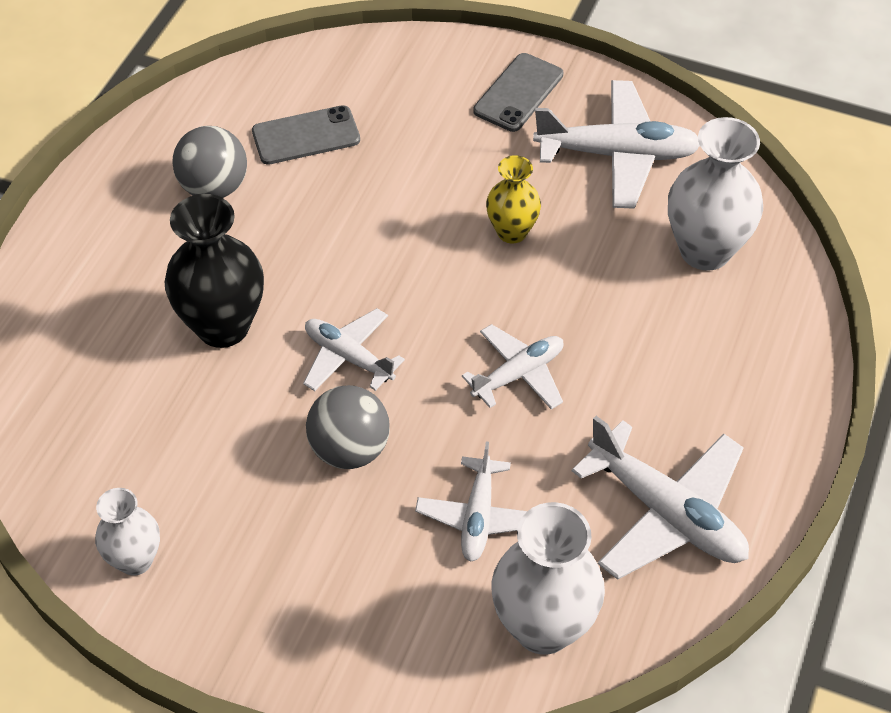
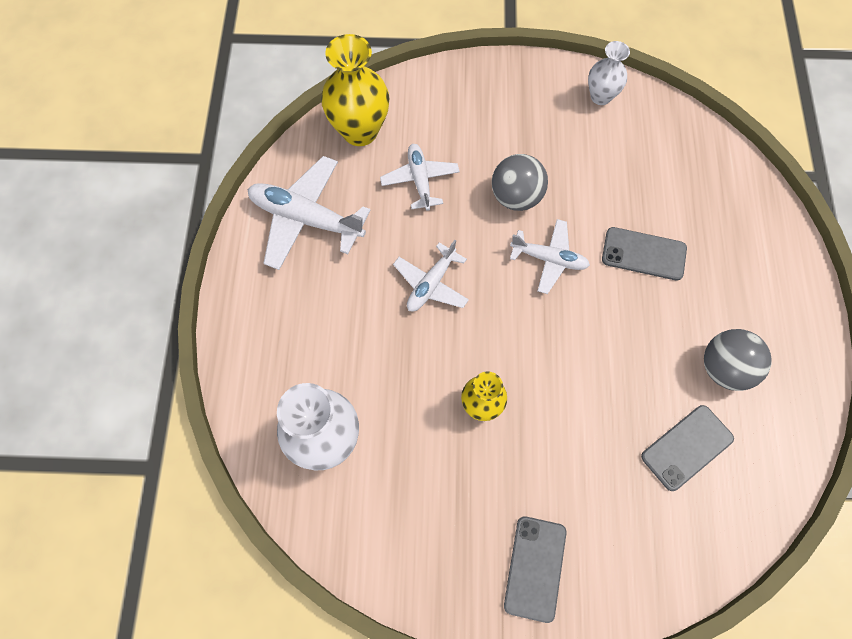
camera: 160 degrees right, 15 degrees up
black vase [165,194,264,348] -> grey phone [602,227,687,281]
white vase [491,502,605,655] -> yellow vase [321,34,389,146]
white plane [533,80,700,209] -> none

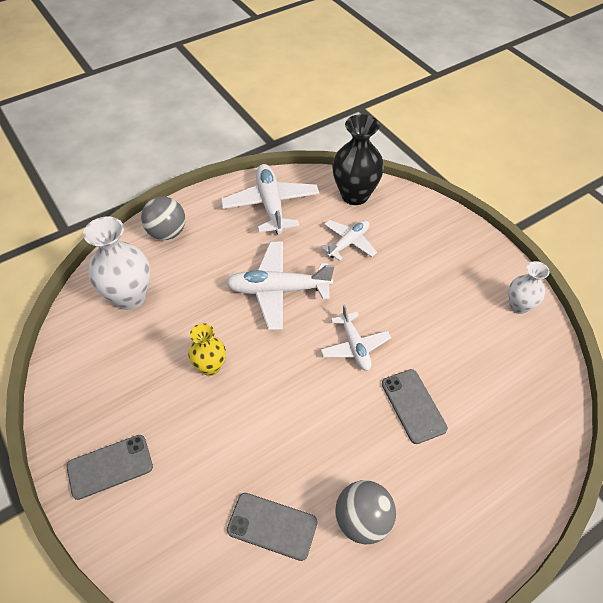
camera: 55 degrees right, 15 degrees down
yellow vase [321,34,389,146] -> black vase [332,114,384,205]
white plane [393,240,469,312] -> white plane [226,241,334,330], size x1.62
grey ball [492,154,548,211] -> grey ball moved to [141,196,186,240]

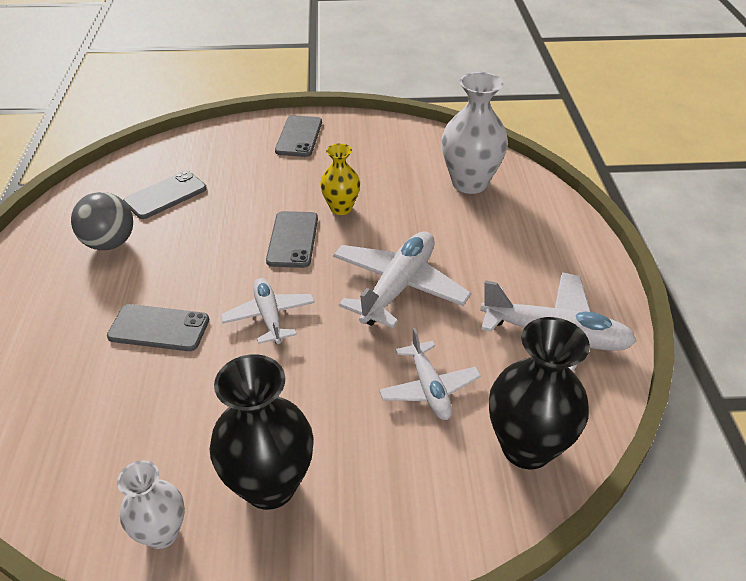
camera: 120 degrees right, 10 degrees down
grey ball [141,196,186,240] -> none
white plane [321,304,391,371] -> white plane turned 60 degrees clockwise [220,278,315,344]
none -> black vase [210,354,313,510]
none -> grey phone [266,211,318,268]

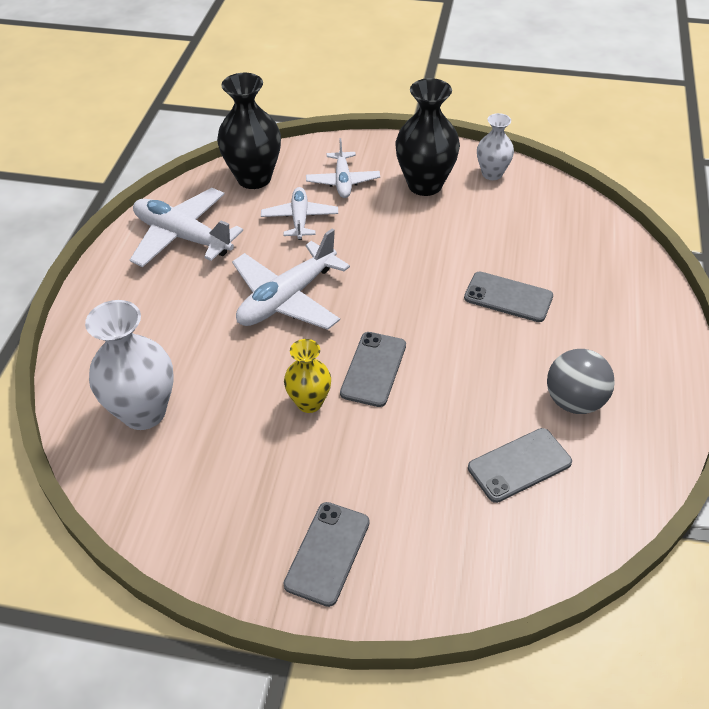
camera: 165 degrees left, 5 degrees up
white plane [220,278,315,344] -> white plane moved to [306,138,380,198]

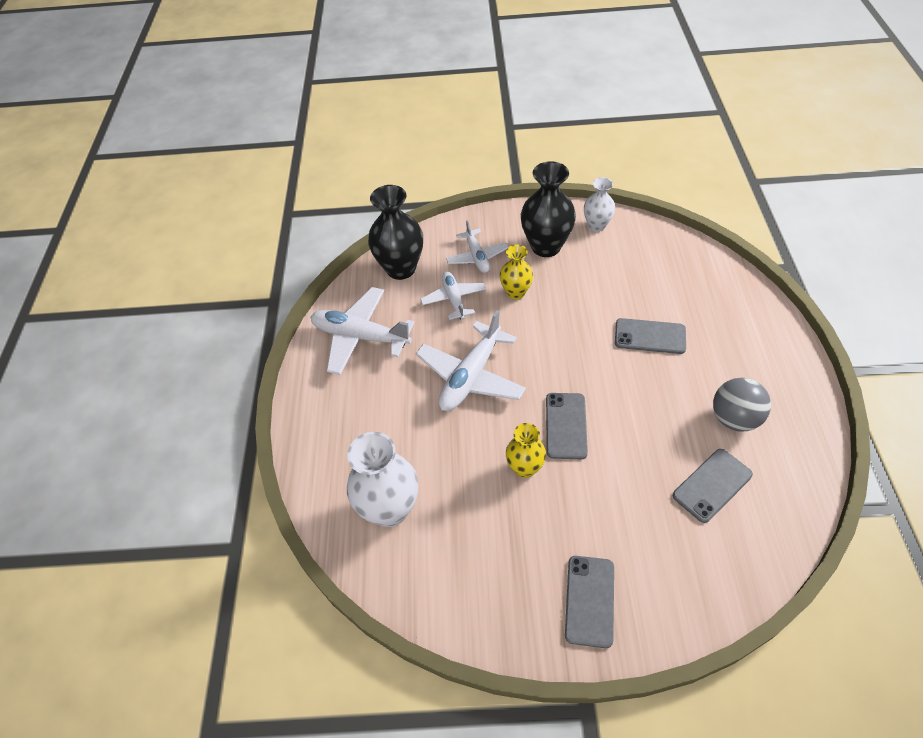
camera: 10 degrees left, 5 degrees up
none -> yellow vase [500,244,533,300]

